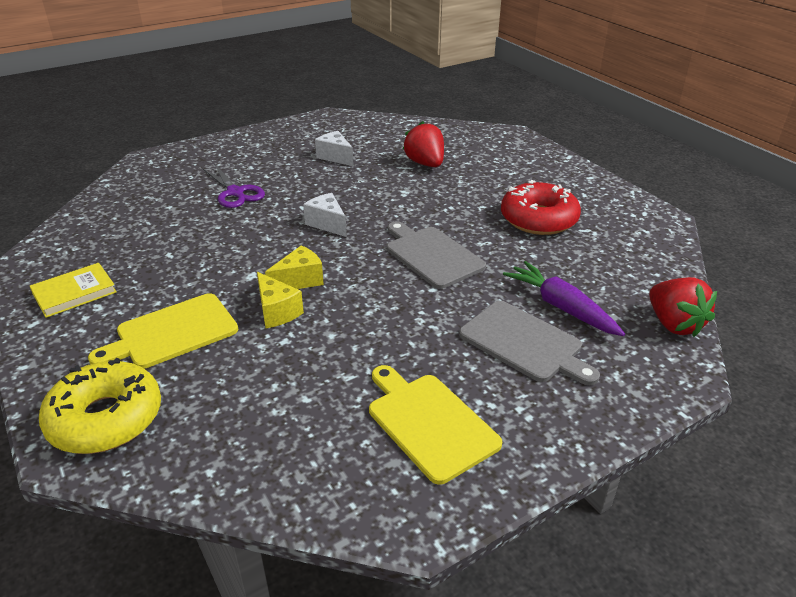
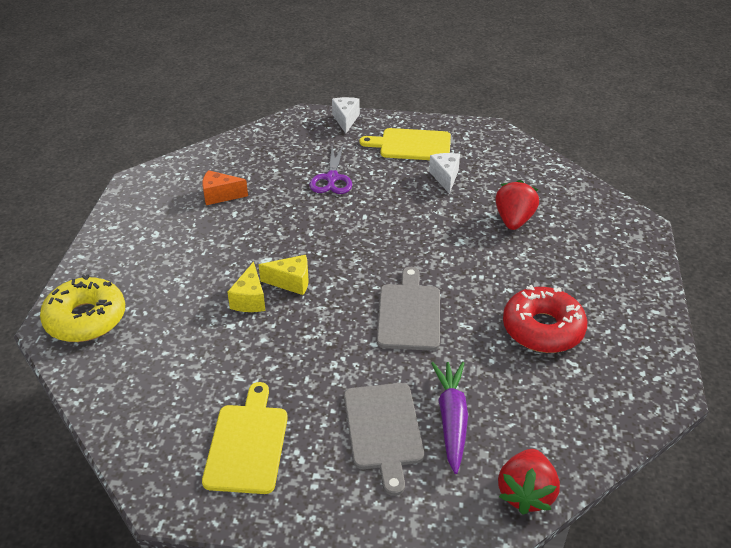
camera: 40 degrees right, 5 degrees up
yellow book [30,263,117,318] -> none
yellow cutting board [88,293,238,369] -> yellow cutting board moved to [360,128,451,160]
white cheese [303,193,347,237] -> white cheese moved to [332,97,360,134]
none -> orange cheese [202,170,248,205]

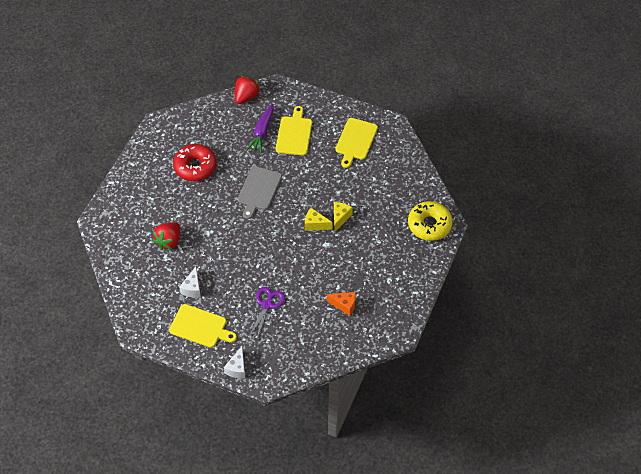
camera: 165 degrees left, 15 degrees up
grey cutting board [344,383,424,496] -> yellow cutting board [276,106,312,155]

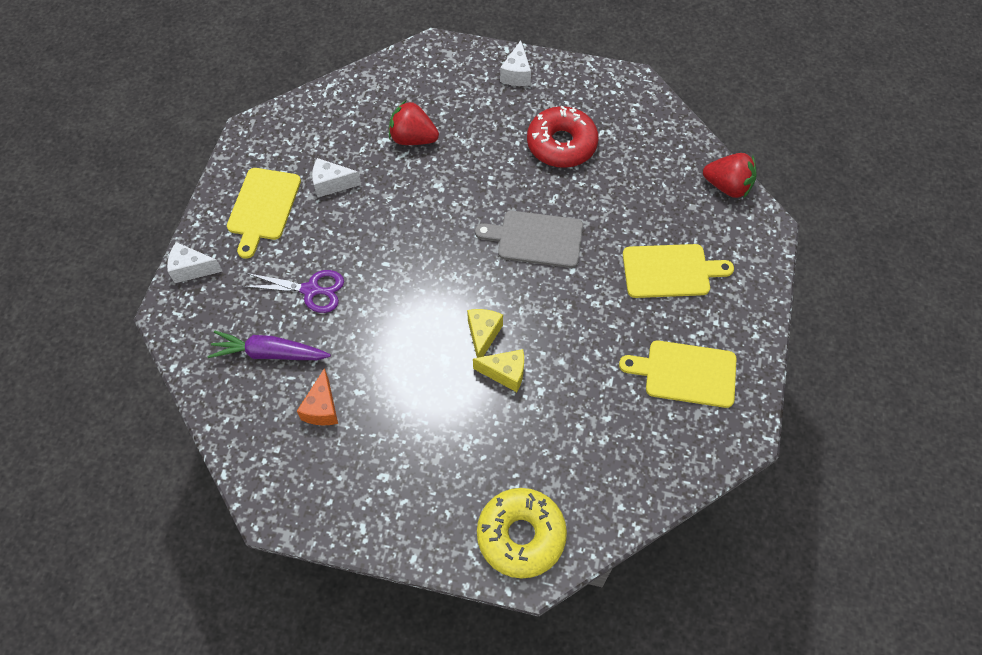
camera: 80 degrees right, 5 degrees up
purple carrot [246,103,274,154] -> purple carrot moved to [207,331,331,360]
none -> white cheese [500,40,531,86]

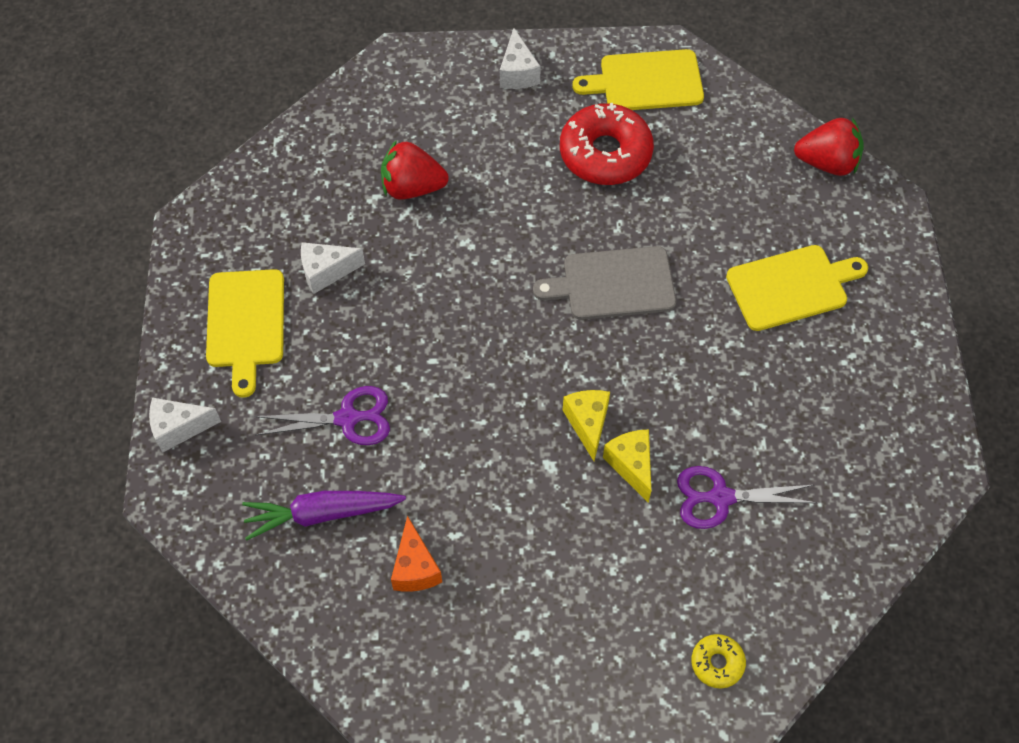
camera: 15 degrees left, 0 degrees up
yellow cheese [473,349,524,392] -> yellow cheese turned 105 degrees counterclockwise [603,430,651,503]
yellow donut [477,488,567,578] -> yellow donut [691,634,746,688], size x0.48
yellow cutting board [619,340,736,408] -> yellow cutting board moved to [572,49,704,110]
none -> purple scissors [677,466,817,529]

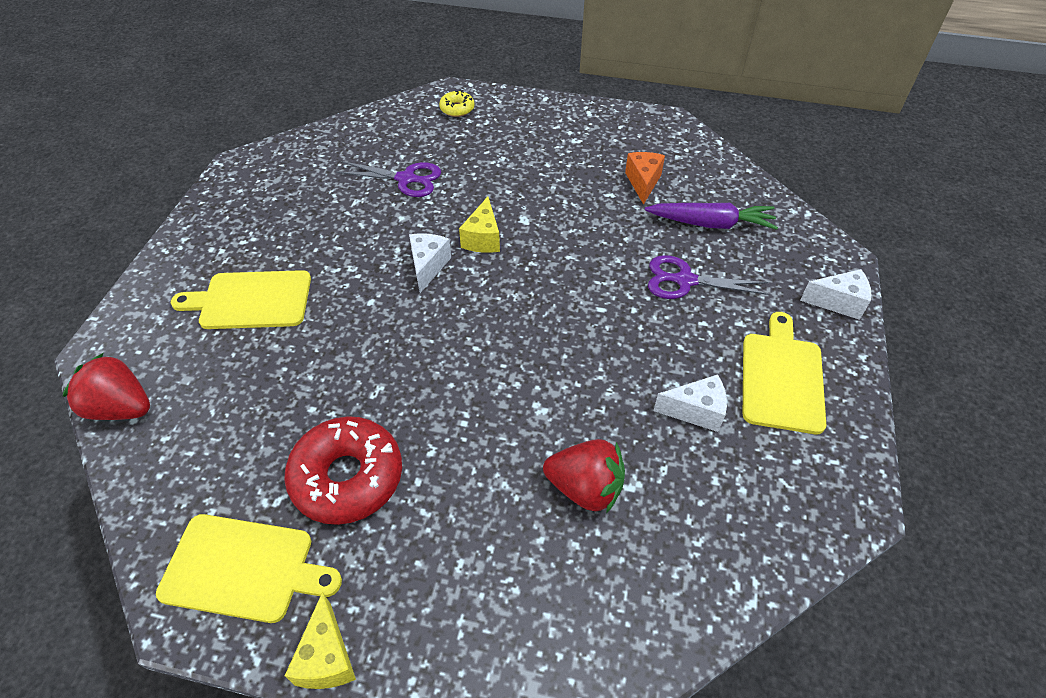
camera: 165 degrees left, 10 degrees down
white cheese [500,28,541,89] -> white cheese moved to [409,234,451,293]
grey cutting board [533,246,676,320] -> none
yellow cheese [603,430,651,503] -> yellow cheese moved to [285,592,356,689]

